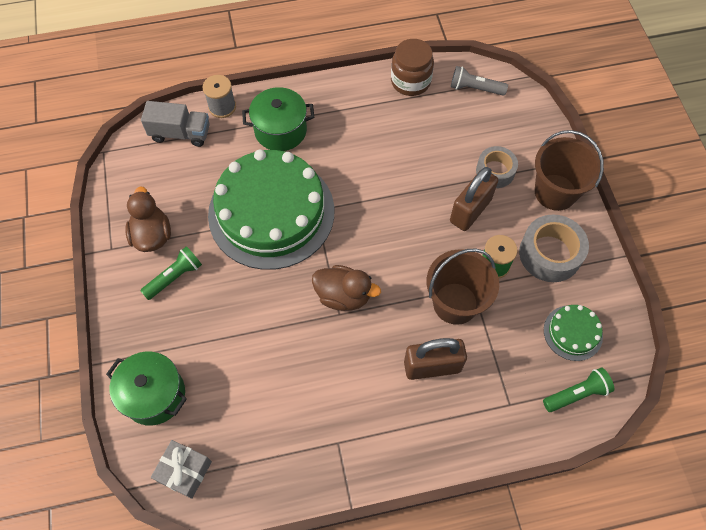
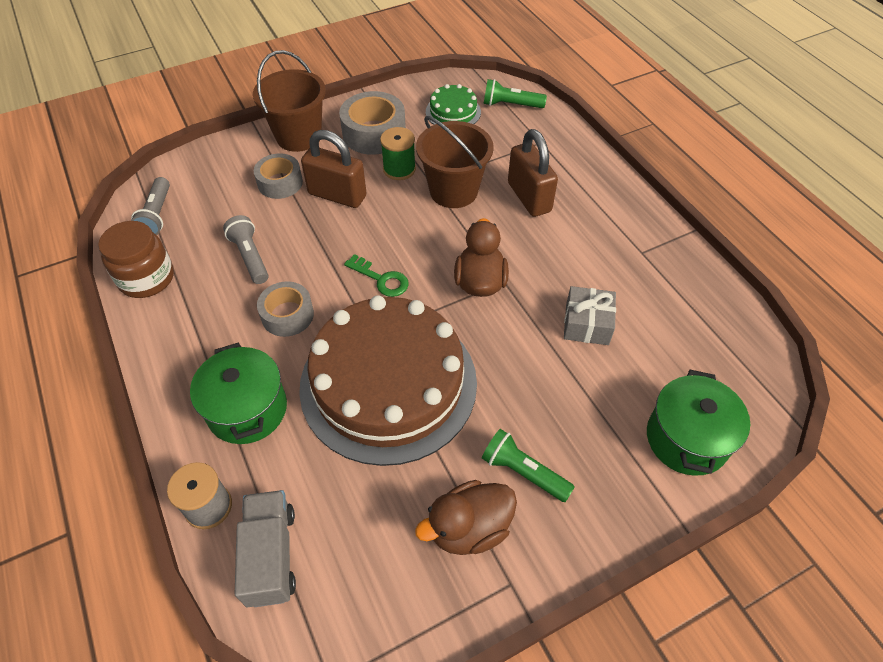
camera: 105 degrees left, 10 degrees down
grey gift [151,440,212,499] -> grey gift moved to [564,286,616,345]
green cake [208,149,334,270] -> brown cake [299,295,477,466]
green flashlight [543,367,614,412] -> green flashlight turned 45 degrees counterclockwise [483,79,547,108]
none -> grey flashlight [223,215,269,284]
none -> grey tape [257,281,314,337]
none -> green key [344,254,409,297]

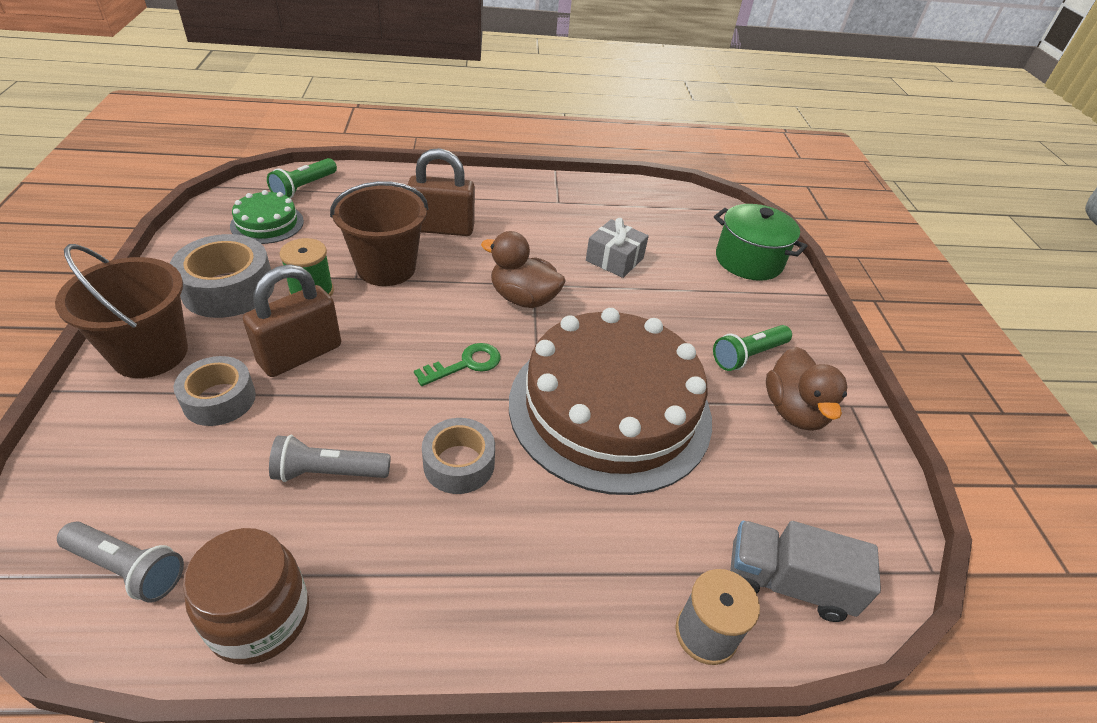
camera: 70 degrees left, 10 degrees down
green pot [190,343,287,444] -> none

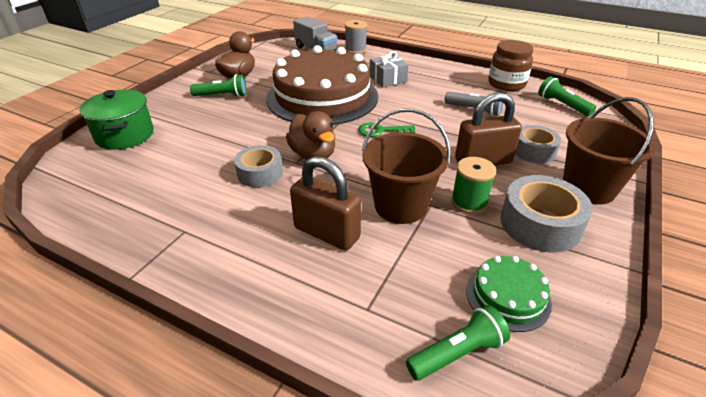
camera: 145 degrees left, 5 degrees down
grey flashlight [57,521,184,603] -> green flashlight [538,76,596,116]
grey tape [422,418,495,494] -> grey tape moved to [234,145,283,187]
grey gift [586,218,649,278] -> grey gift moved to [370,51,408,87]

